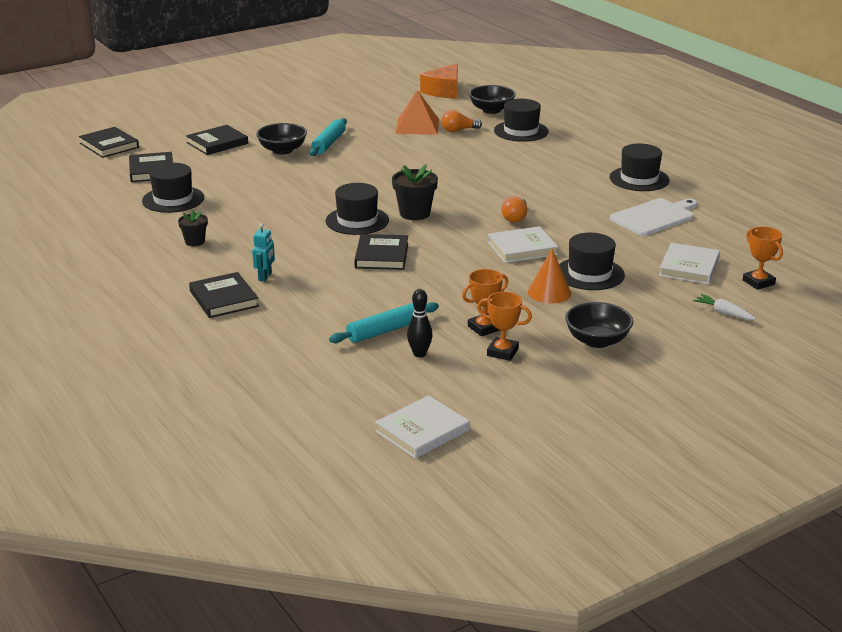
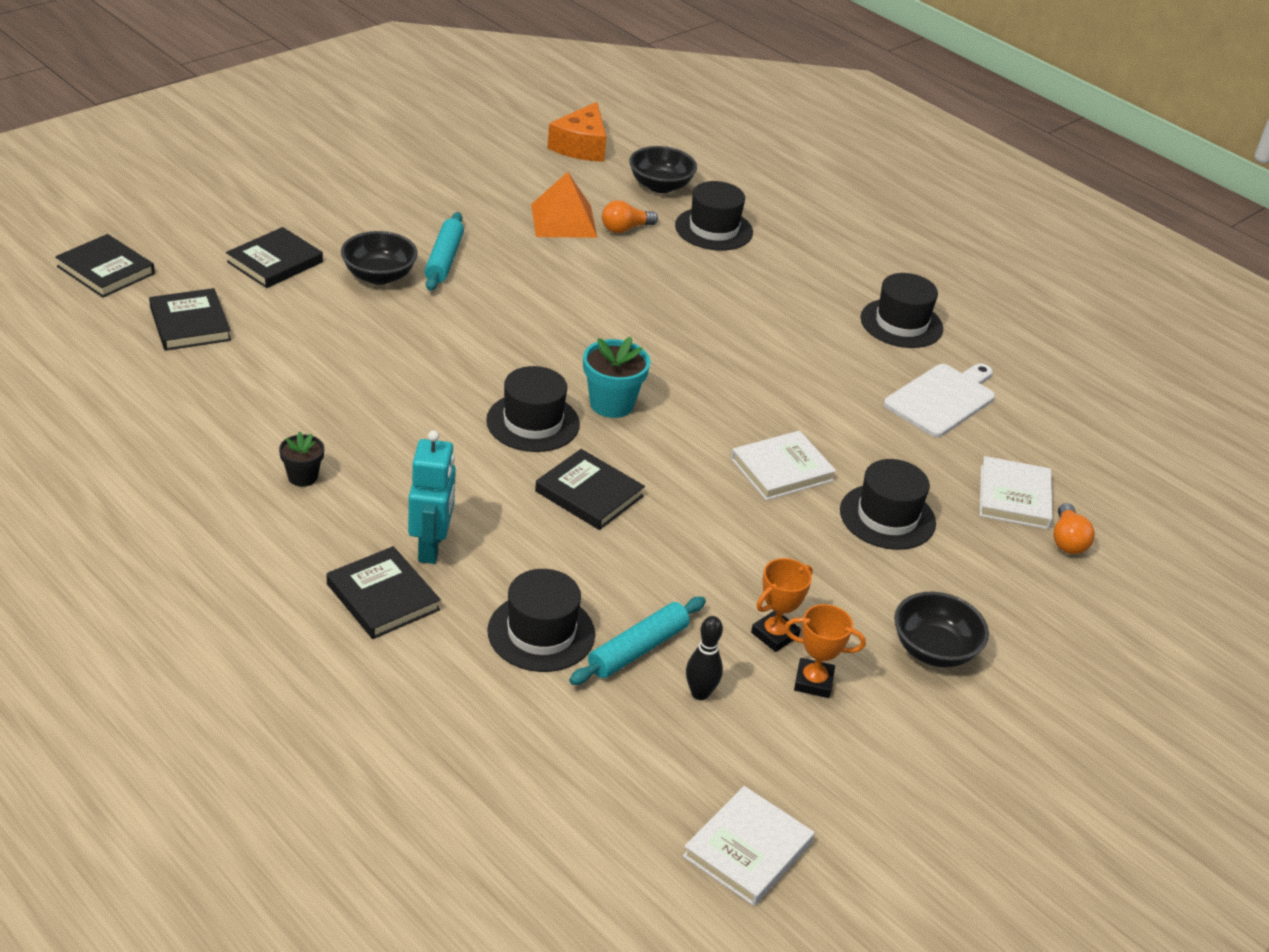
camera: 15 degrees left, 10 degrees up
black hat [142,163,204,213] -> black hat moved to [487,569,595,672]
turquoise robot [252,223,275,282] -> turquoise robot [408,430,456,564], size x1.68
black book [354,234,408,270] -> black book turned 45 degrees counterclockwise [535,449,645,530]
black flower pot [392,164,438,220] -> turquoise flower pot [583,337,650,418]
orange light bulb [501,196,527,223] -> orange light bulb moved to [1053,503,1095,554]
orange cone [528,249,571,304] -> none
white carrot [693,294,756,320] -> none
orange trophy [743,226,783,290] -> none

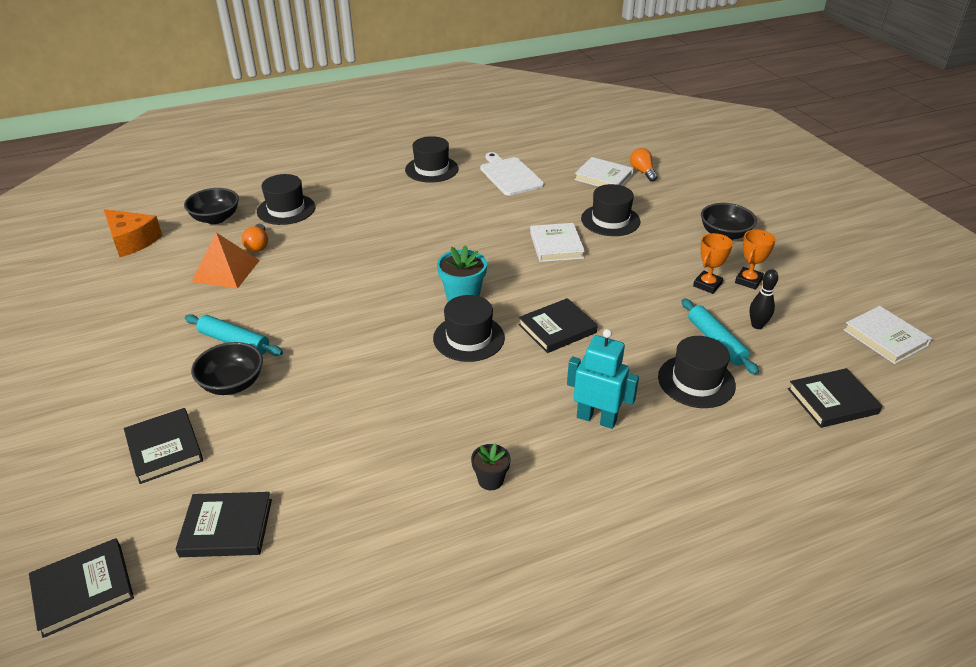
camera: 65 degrees left, 0 degrees up
black book [327,546,441,639] -> black book moved to [788,368,882,428]
orange trophy [751,558,813,652] -> orange trophy turned 60 degrees clockwise [693,233,733,294]
orange light bulb [1053,503,1095,554] -> orange light bulb turned 135 degrees counterclockwise [630,148,658,182]

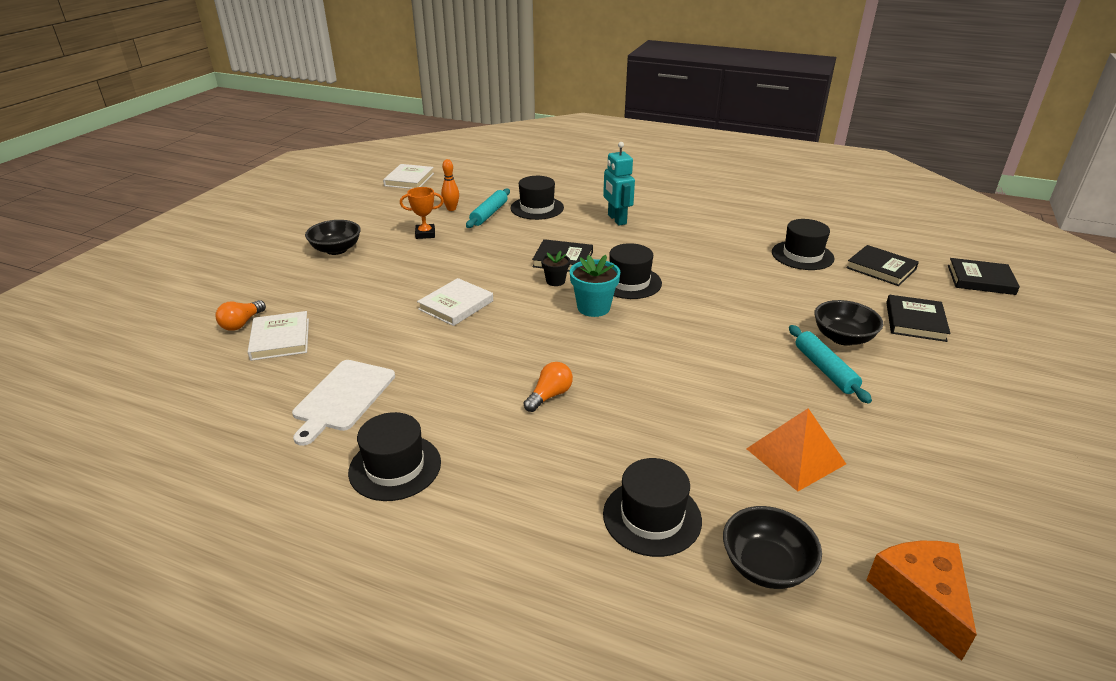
camera: 135 degrees left, 5 degrees down
orange light bulb [242,224,268,252] -> orange light bulb moved to [524,362,573,412]
black flower pot [471,444,511,490] -> black flower pot moved to [541,251,570,286]
black hat [581,184,640,236] -> black hat moved to [772,219,834,270]
orange trophy [735,230,776,290] -> none
black bowling pin [749,269,778,329] -> orange bowling pin [441,159,459,211]
black book [788,368,882,428] -> none

